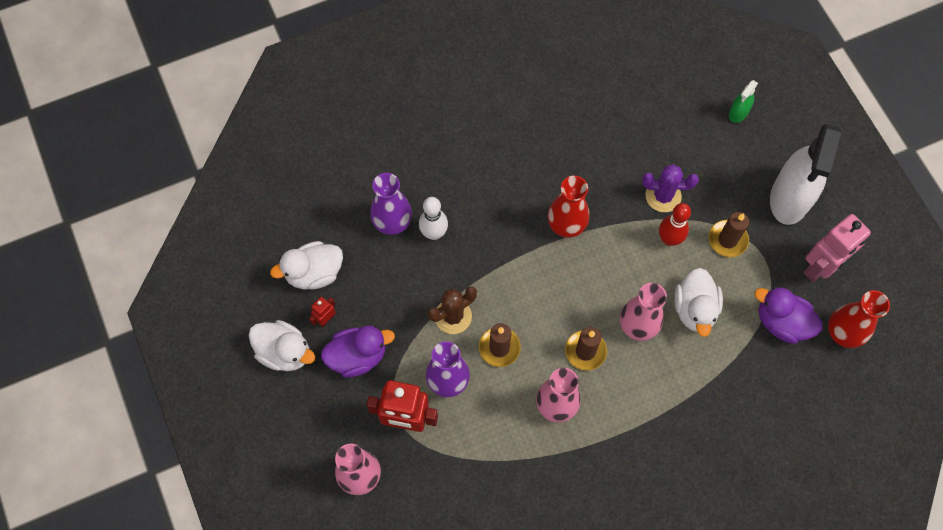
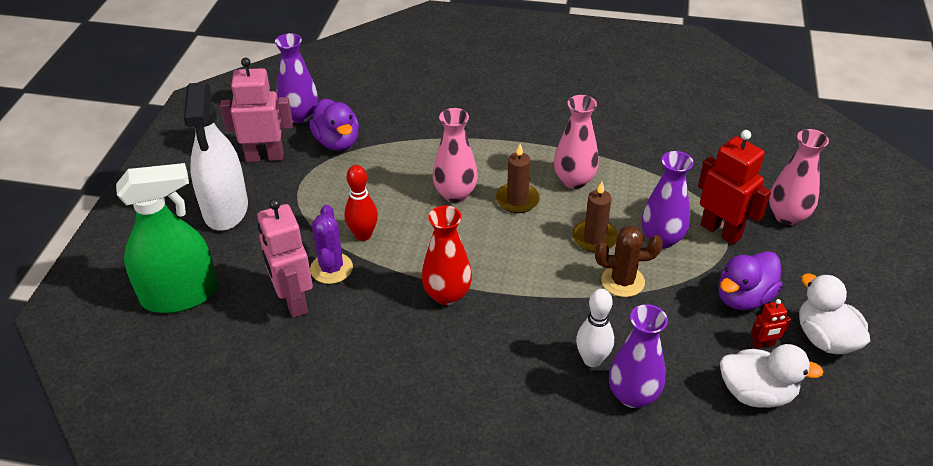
camera: 145 degrees left, 25 degrees down
purple duck [321,325,395,377] -> purple duck turned 60 degrees counterclockwise [718,251,783,310]
purple cactus [642,164,699,212] -> purple cactus turned 45 degrees clockwise [310,205,353,284]
white duck [674,268,723,337] -> none
brown candle [709,212,749,257] -> none
green spray bottle [729,80,758,123] -> green spray bottle [116,163,217,313], size x2.28
white spray bottle [770,124,841,225] -> white spray bottle turned 120 degrees clockwise [184,82,248,231]
red vase [828,290,890,348] -> purple vase [275,33,318,123]
none -> pink robot [257,199,313,318]

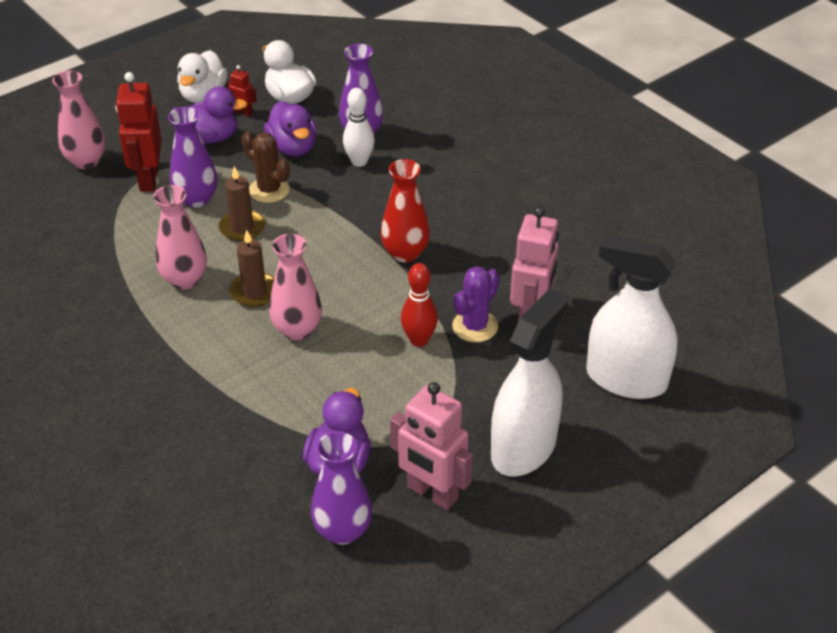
camera: 140 degrees left, 0 degrees up
green spray bottle [116,163,217,313] -> white spray bottle [586,235,678,399]
none -> purple duck [264,101,317,156]

